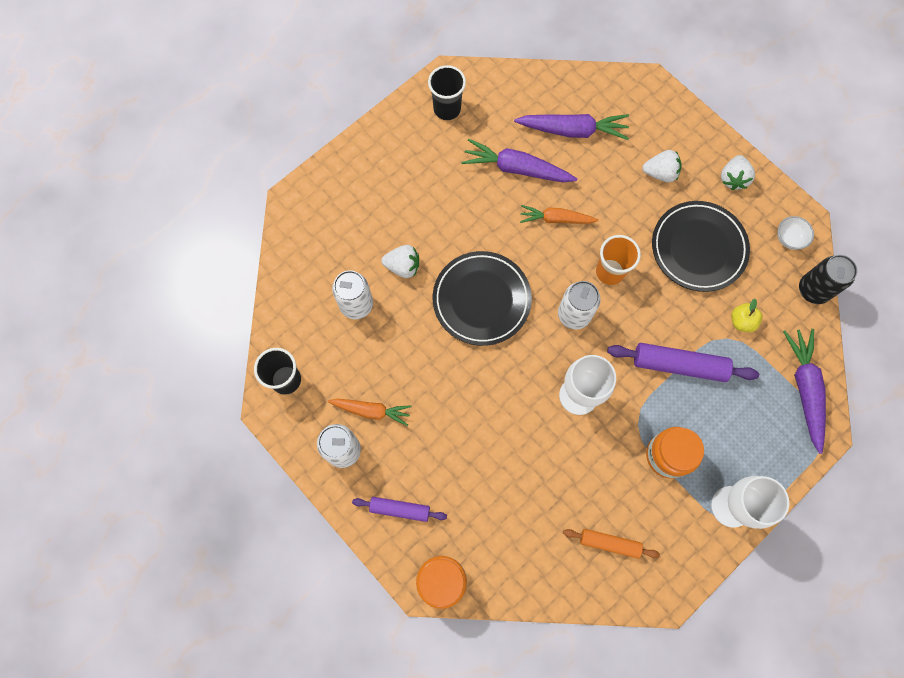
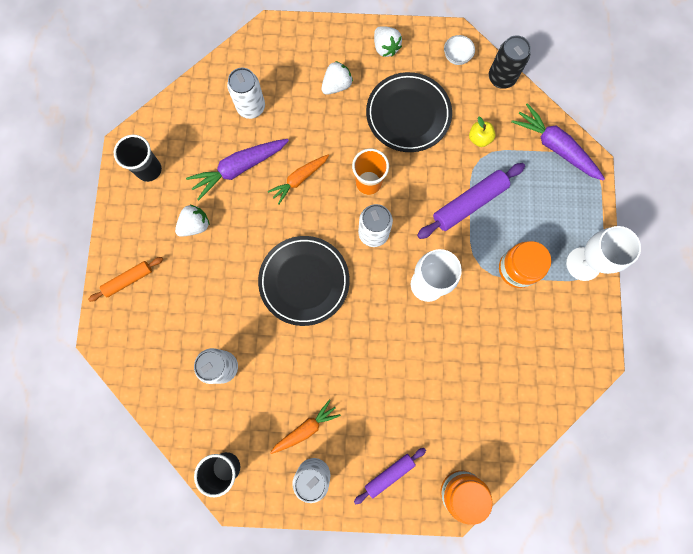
camera: 45 degrees left, 5 degrees up
white strawberry [381,245,419,278] -> white strawberry moved to [175,205,210,237]
purple carrot [514,114,629,140] -> white can [227,68,265,119]
orange rolling pin [563,529,660,559] -> orange rolling pin moved to [88,257,163,302]

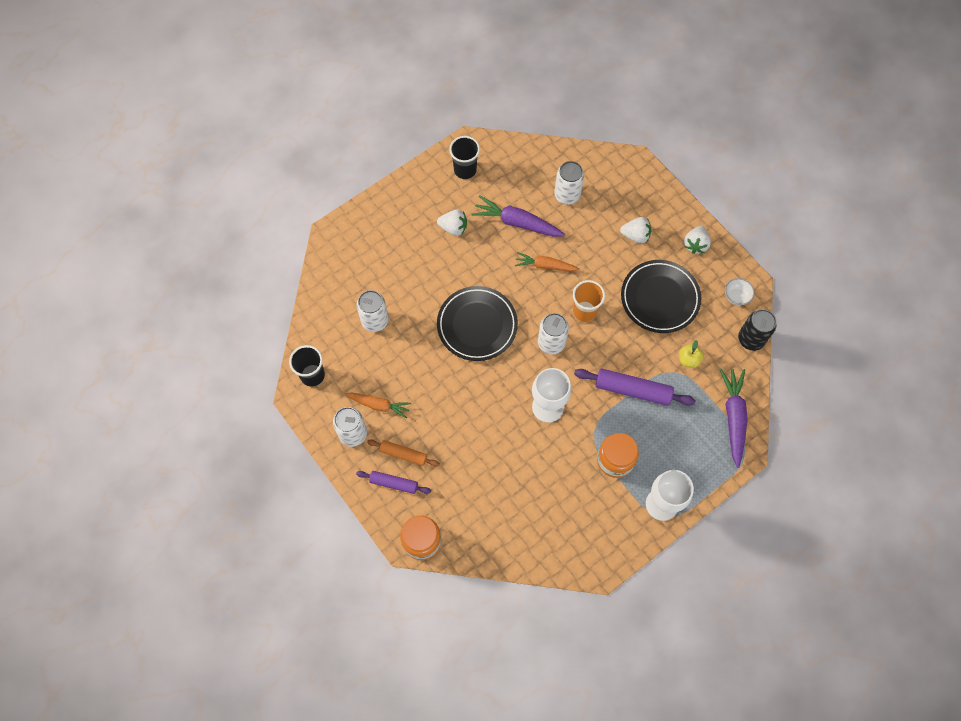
camera: 50 degrees right, 10 degrees down
orange rolling pin [88,257,163,302] -> orange rolling pin moved to [367,439,440,467]

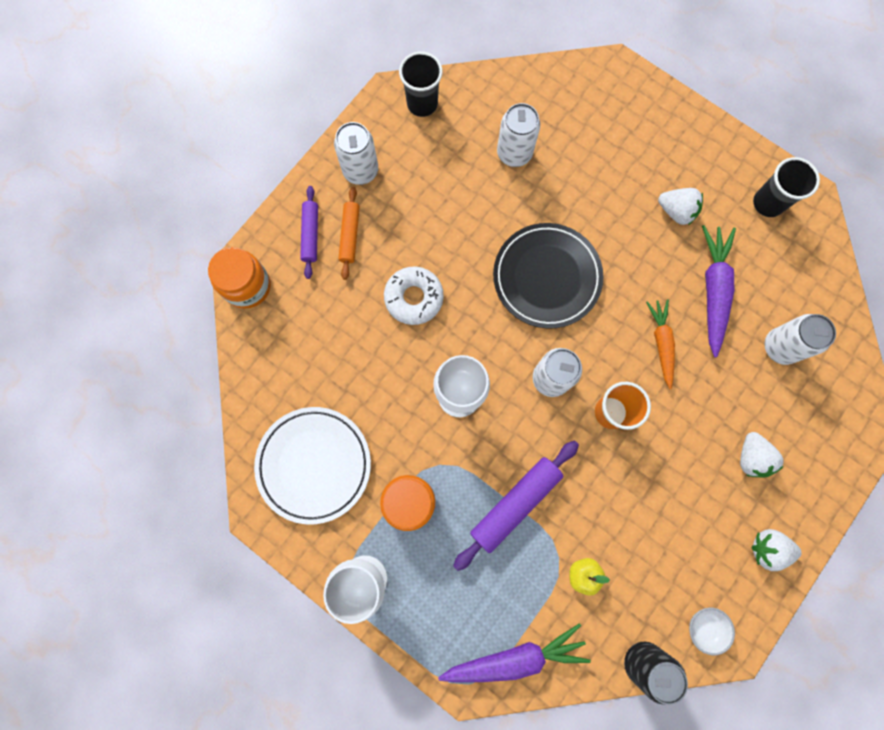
camera: 75 degrees right, 10 degrees up
orange carrot [344,393,411,419] -> none
white strawberry [437,209,467,236] -> white strawberry turned 60 degrees counterclockwise [658,188,703,225]
purple rolling pin [574,368,695,406] -> purple rolling pin turned 45 degrees clockwise [453,441,579,571]
black plate [621,260,701,333] -> none
none -> white plate [254,407,371,524]
none -> white donut [384,266,444,325]

